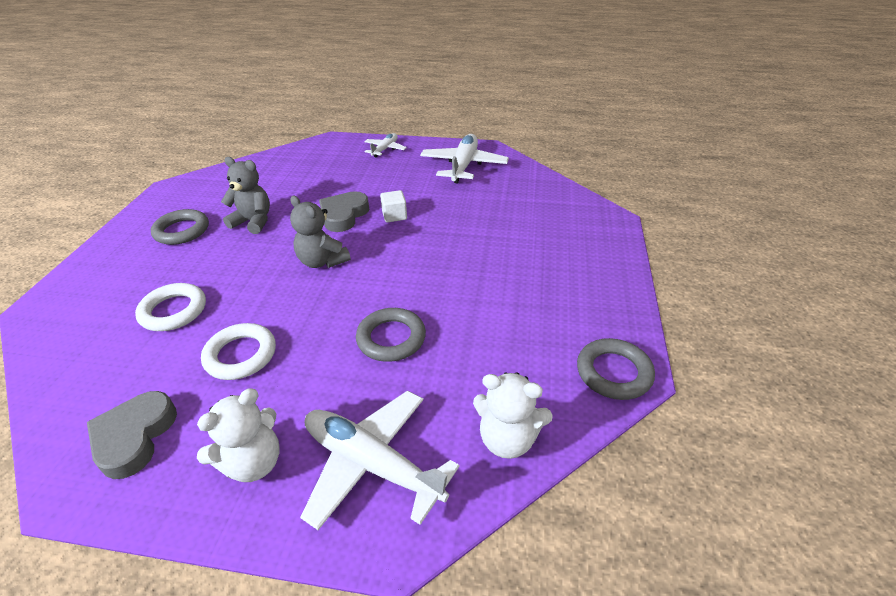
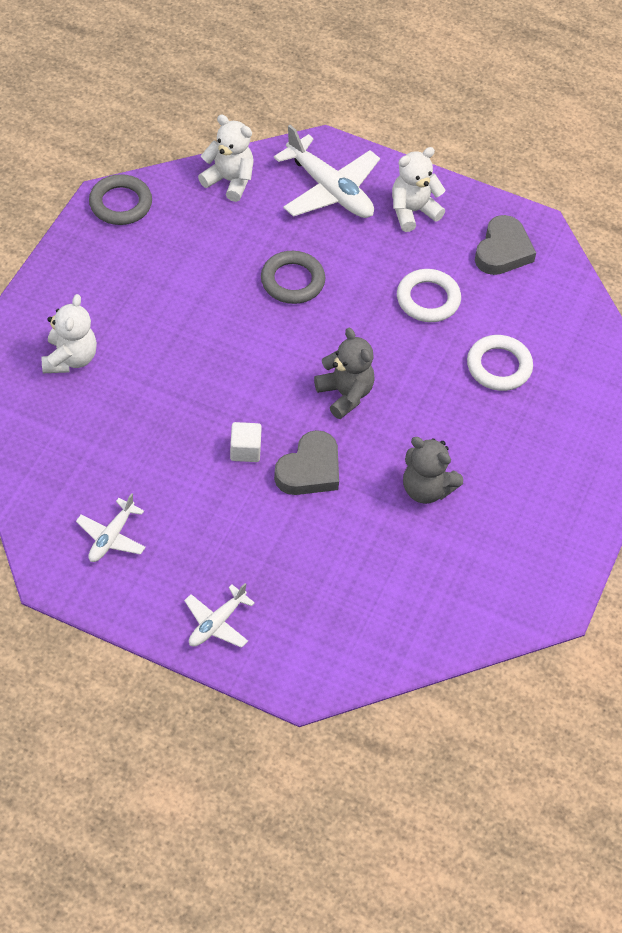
camera: 170 degrees left, 15 degrees up
grey ring [151,209,209,245] -> none
white plane [420,134,509,183] -> white plane [76,493,146,562], size x0.55
none -> white teddy bear [42,294,97,373]

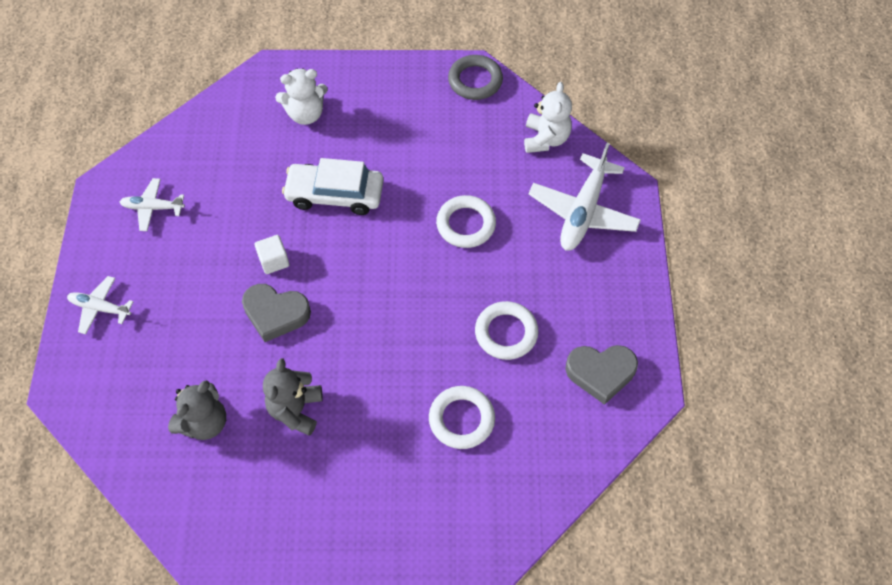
camera: 70 degrees right, 5 degrees up
grey ring [261,251,325,304] -> white ring [436,195,496,248]
grey teddy bear [314,328,375,419] -> grey teddy bear moved to [168,380,226,440]
white teddy bear [392,147,446,232] -> none
none -> white car [282,158,384,215]

